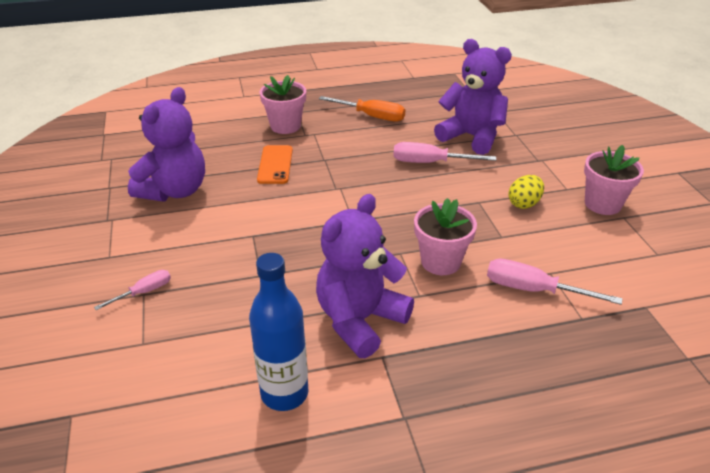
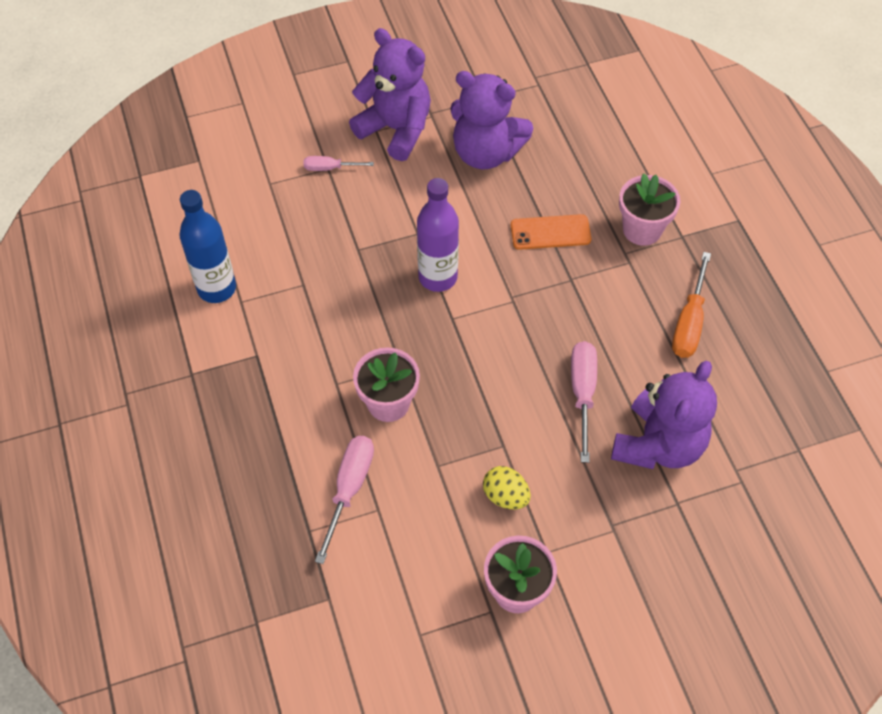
camera: 85 degrees right, 20 degrees up
pink screwdriver [94,270,171,310] -> pink screwdriver turned 135 degrees clockwise [304,156,374,171]
purple teddy bear [316,194,414,358] -> purple teddy bear moved to [349,28,431,161]
none -> purple bottle [417,178,459,292]

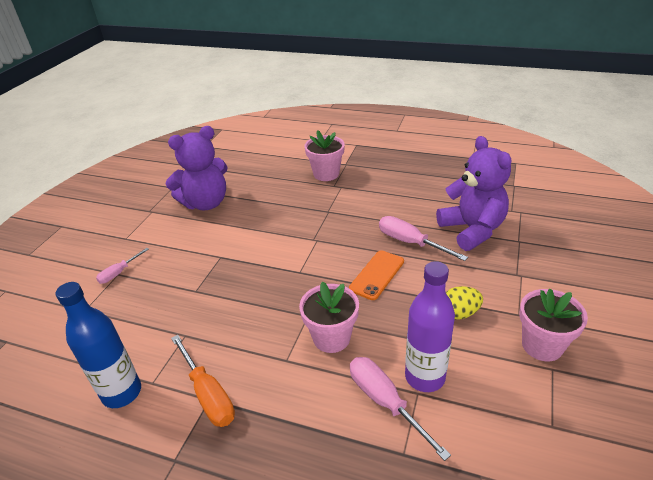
camera: 50 degrees left, 20 degrees down
purple teddy bear [349,28,431,161] -> none
purple bottle [417,178,459,292] -> purple bottle moved to [405,261,455,392]
orange phone [511,214,591,250] -> orange phone moved to [349,250,404,300]
orange screwdriver [672,252,711,358] -> orange screwdriver moved to [171,335,235,427]

